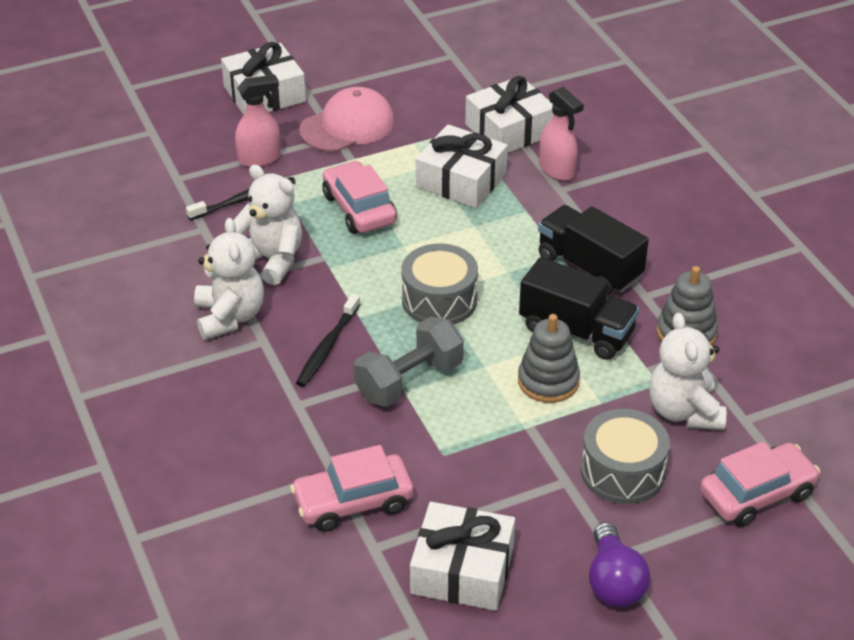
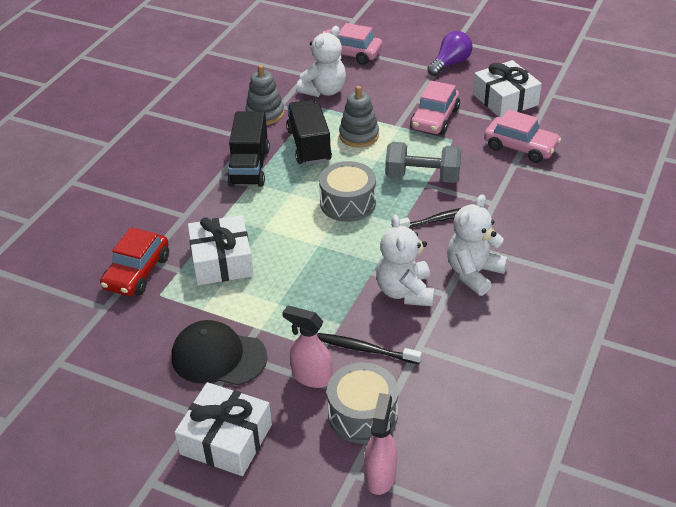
camera: 130 degrees left, 0 degrees up
pink cap [299,87,395,152] -> black cap [172,320,267,386]
pink car [322,161,397,234] -> pink car moved to [410,81,460,135]
white gift [465,76,554,153] -> red car [100,227,169,296]
pink spray bottle [539,87,584,181] -> pink spray bottle moved to [364,393,397,495]
grey drum [581,409,670,504] -> grey drum moved to [327,363,398,444]

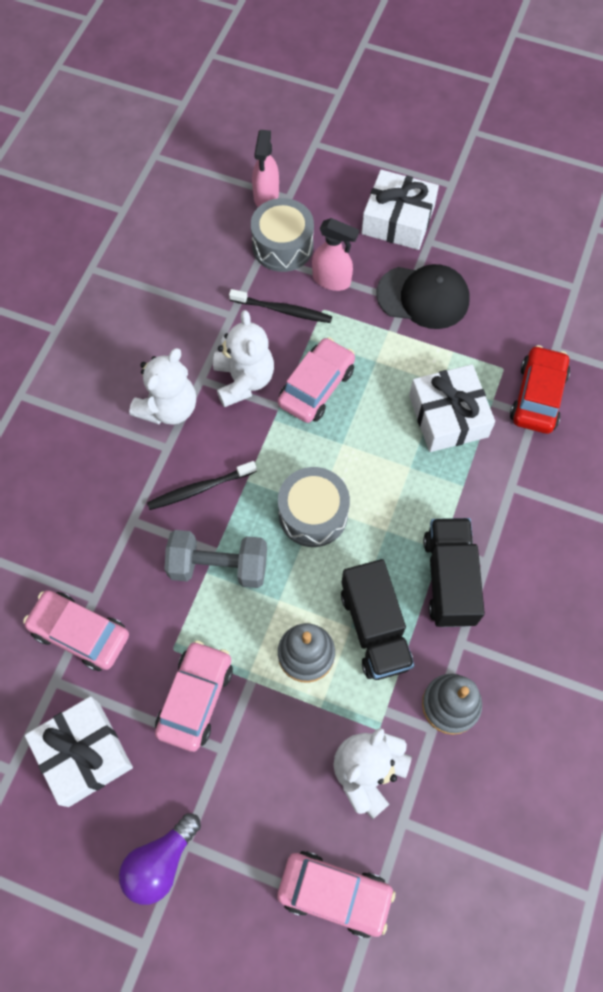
camera: 175 degrees right, 25 degrees up
none -> pink car [278,337,355,423]

